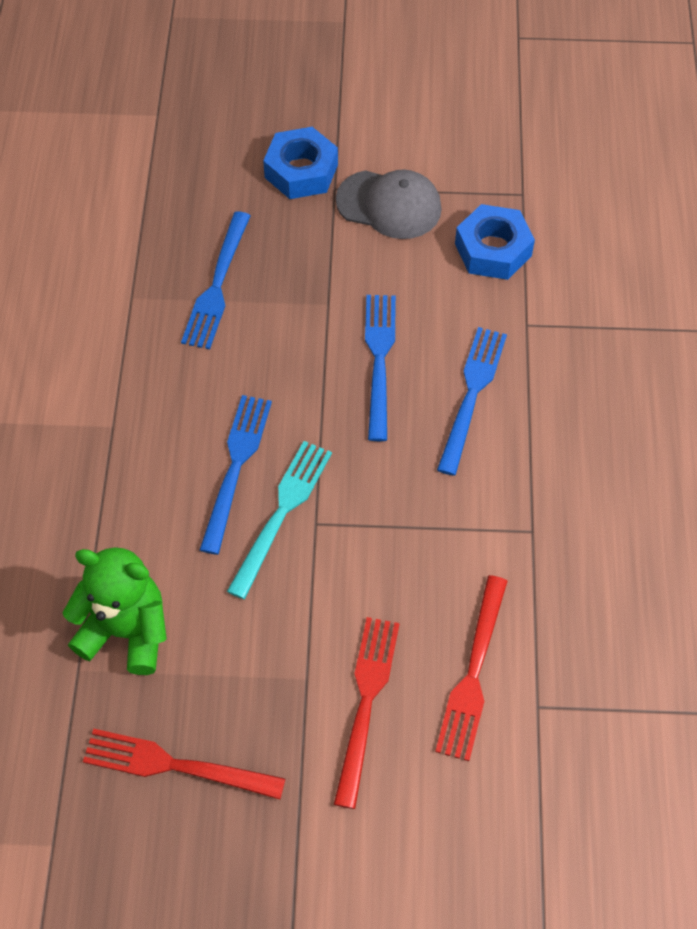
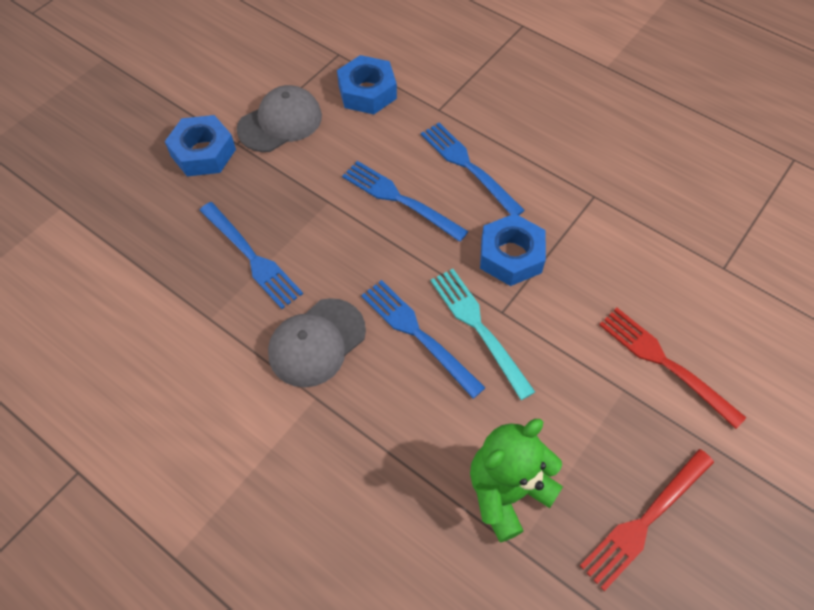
camera: 55 degrees left, 0 degrees up
red fork [435,575,507,761] -> none
none -> grey cap [268,298,366,387]
none -> blue nut [480,214,546,286]

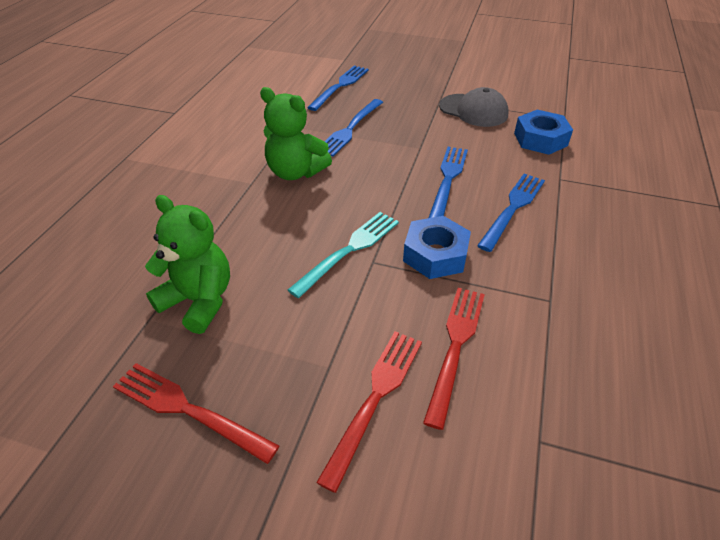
camera: 70 degrees right, 15 degrees down
blue nut [165,115,236,176] -> none
grey cap [268,298,366,387] -> green teddy bear [260,87,332,180]
blue fork [361,280,486,399] -> blue fork moved to [307,66,369,111]
none -> red fork [423,288,485,430]

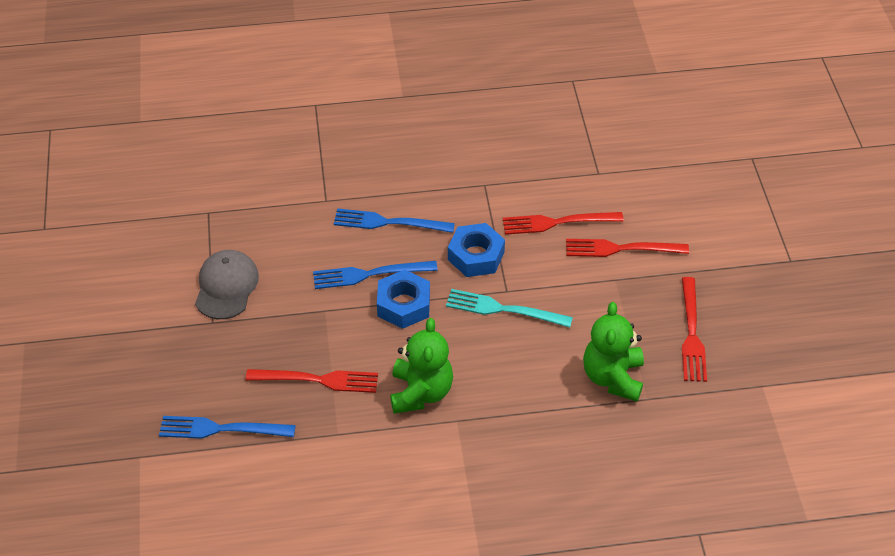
camera: 115 degrees left, 5 degrees up
blue fork [324,99,383,156] -> red fork [246,369,378,393]
blue nut [514,110,573,155] -> blue nut moved to [377,270,430,329]

